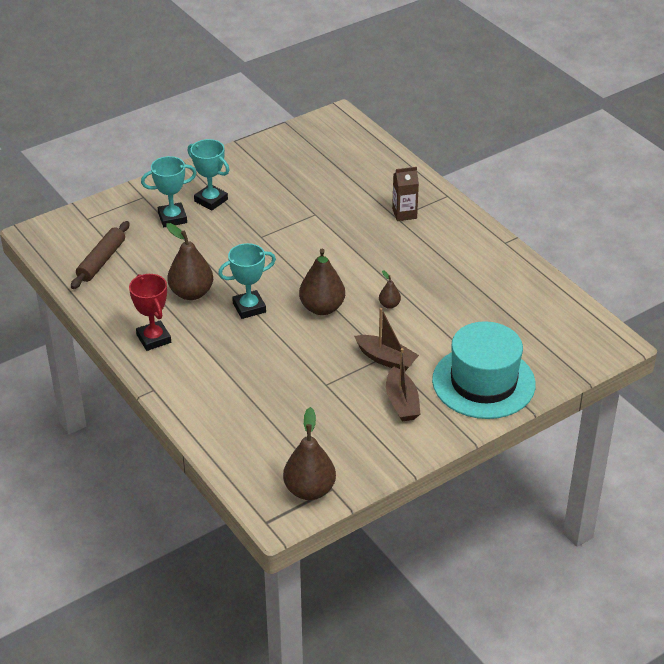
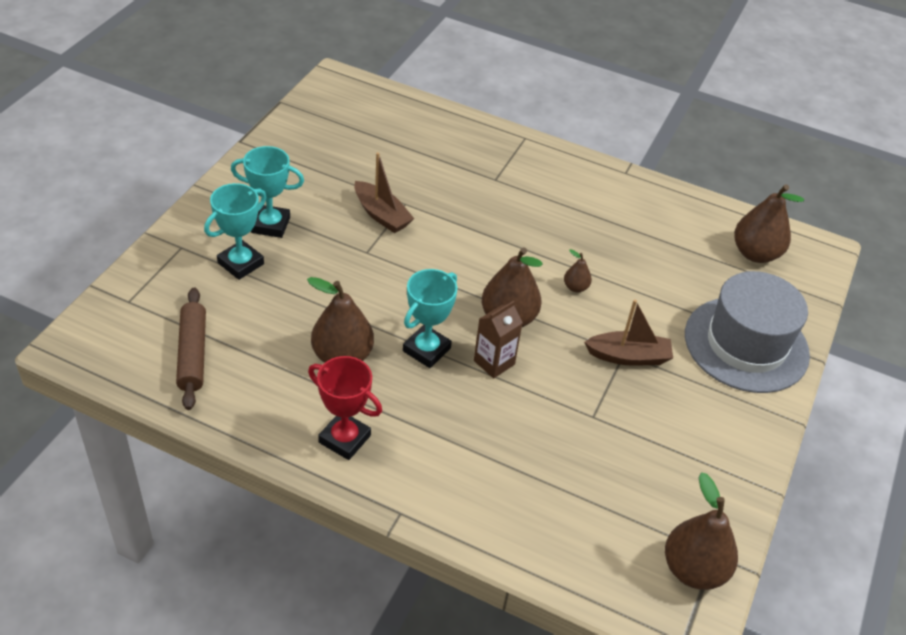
camera: 35 degrees left, 5 degrees up
brown boat [386,348,420,422] -> brown boat moved to [354,152,414,233]
brown carton [392,167,419,221] -> brown carton moved to [474,301,523,378]
turquoise hat [432,321,536,419] -> grey hat [685,271,810,393]
none -> brown pear [734,184,804,263]

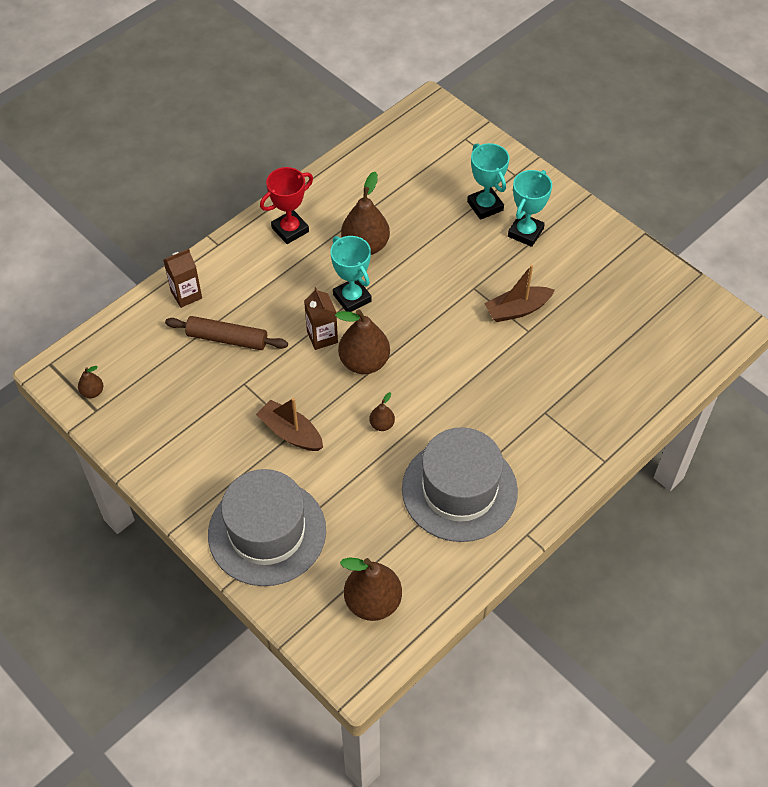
camera: 115 degrees right, 10 degrees up
brown rolling pin [176,288,206,410] -> brown rolling pin moved to [165,316,288,350]
brown boat [584,299,673,366] -> brown boat turned 105 degrees clockwise [256,398,323,451]
brown pear [665,472,738,590] -> brown pear [78,366,104,398], size x0.48
none -> brown carton [163,249,202,308]
none -> grey hat [402,427,518,542]

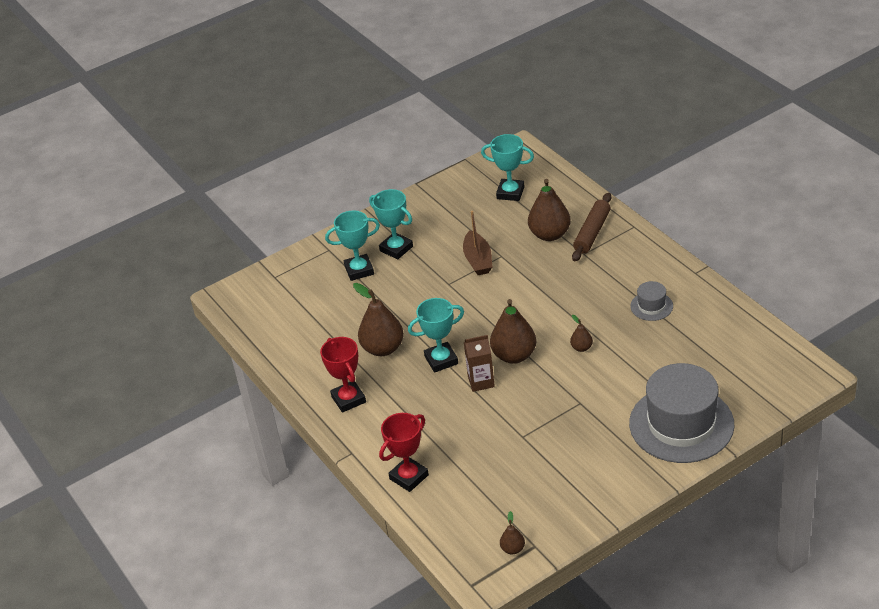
camera: 75 degrees left, 15 degrees down
brown carton [163,249,202,308] -> red trophy [379,413,429,492]
brown rolling pin [165,316,288,350] -> brown rolling pin moved to [572,193,611,262]
brown boat [256,398,323,451] -> none
brown pear [340,557,402,621] -> brown pear moved to [528,179,571,241]
grey hat [402,427,518,542] -> grey hat [630,281,673,321], size x0.44
none -> turquoise trophy [481,134,534,201]

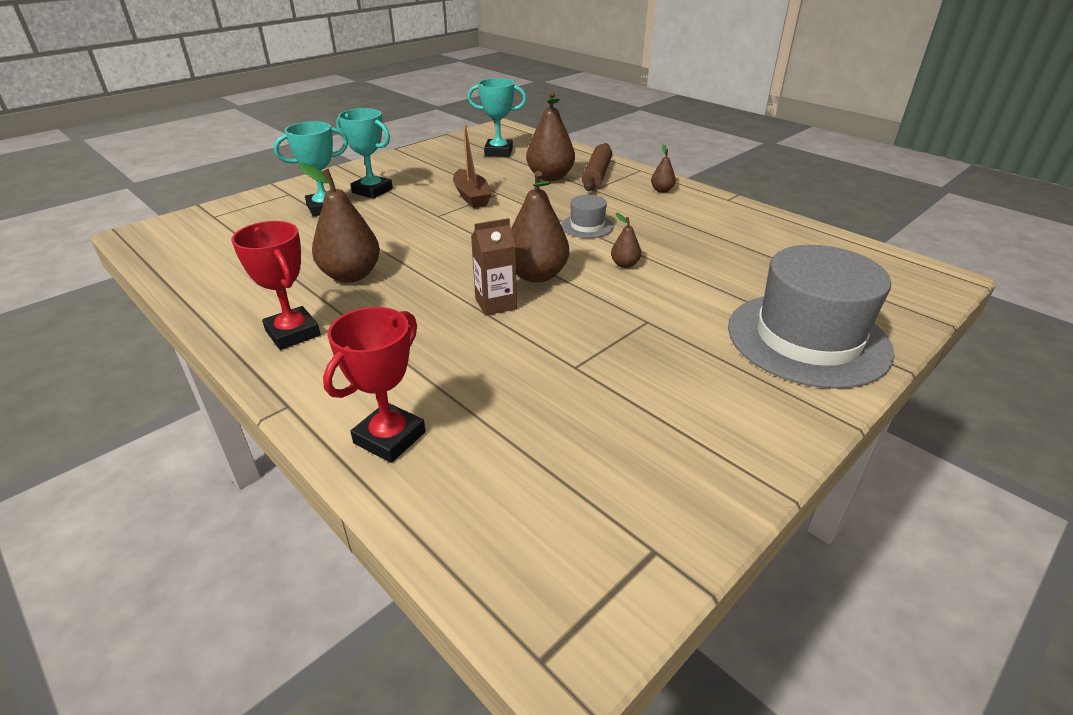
camera: 15 degrees left, 5 degrees down
turquoise trophy [408,298,464,373] -> none
brown pear [500,511,525,554] -> brown pear moved to [651,145,676,193]
grey hat [630,281,673,321] -> grey hat moved to [561,195,614,238]

